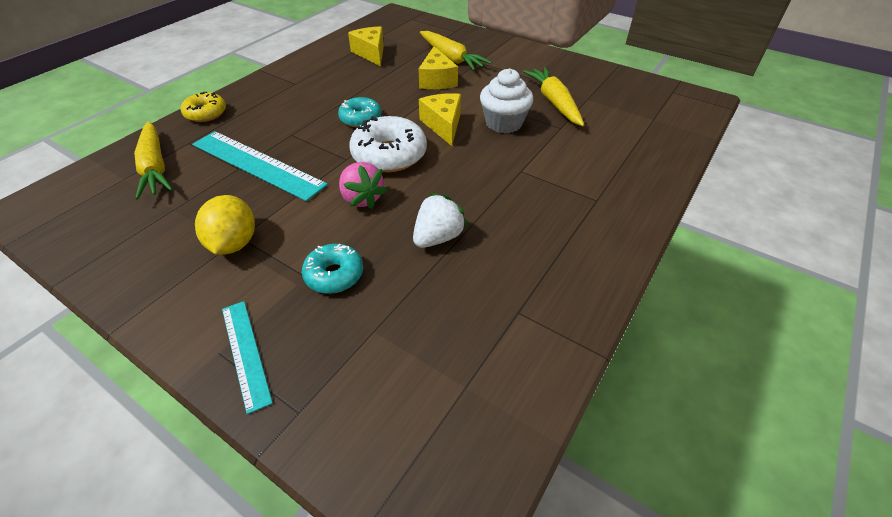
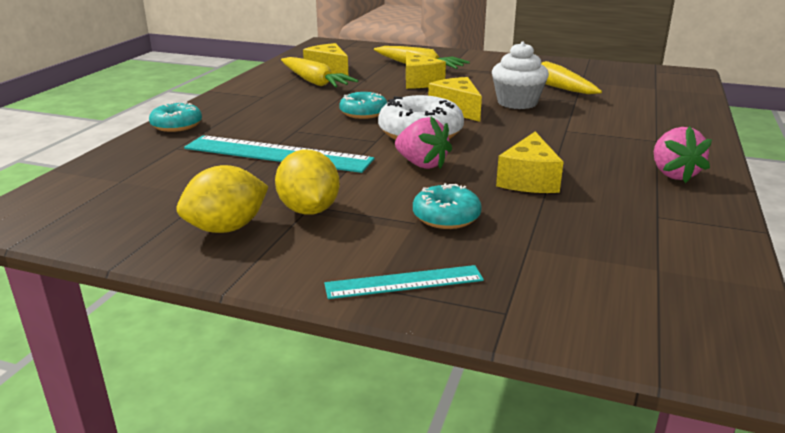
camera: 15 degrees left, 20 degrees down
yellow carrot [134,122,173,199] -> yellow carrot moved to [281,57,358,87]
yellow donut [181,92,226,122] -> turquoise donut [149,102,202,132]
turquoise ruler [222,301,273,414] -> turquoise ruler turned 60 degrees counterclockwise [324,265,484,299]
white strawberry [413,193,467,248] -> yellow cheese [496,132,563,193]
none -> yellow lemon [176,165,269,233]
none -> pink strawberry [654,126,712,183]

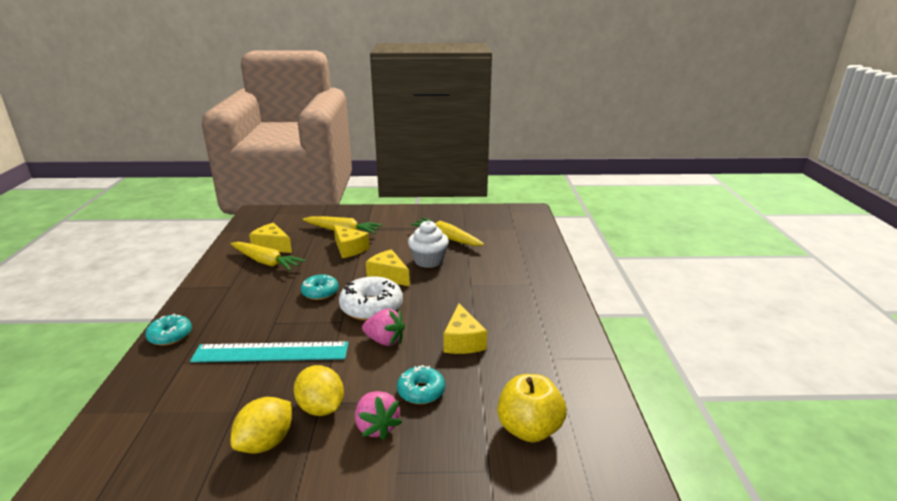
camera: 20 degrees left, 0 degrees up
turquoise ruler [324,265,484,299] -> none
pink strawberry [654,126,712,183] -> pink strawberry moved to [355,391,402,440]
none -> yellow apple [497,374,567,443]

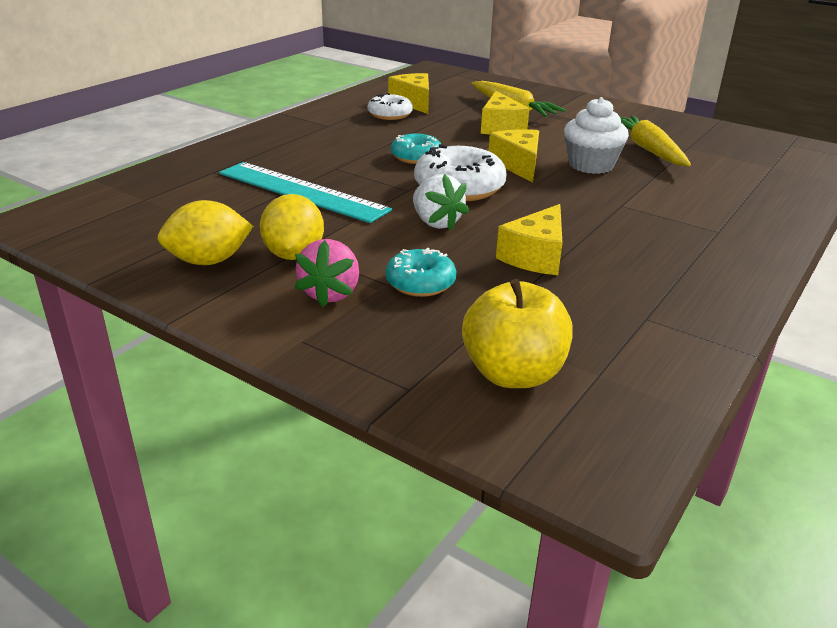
camera: 35 degrees right, 5 degrees up
turquoise donut [145,314,192,346] -> none
yellow carrot [231,242,306,271] -> white donut [368,93,413,120]
pink strawberry [362,309,405,346] -> white strawberry [413,174,469,231]

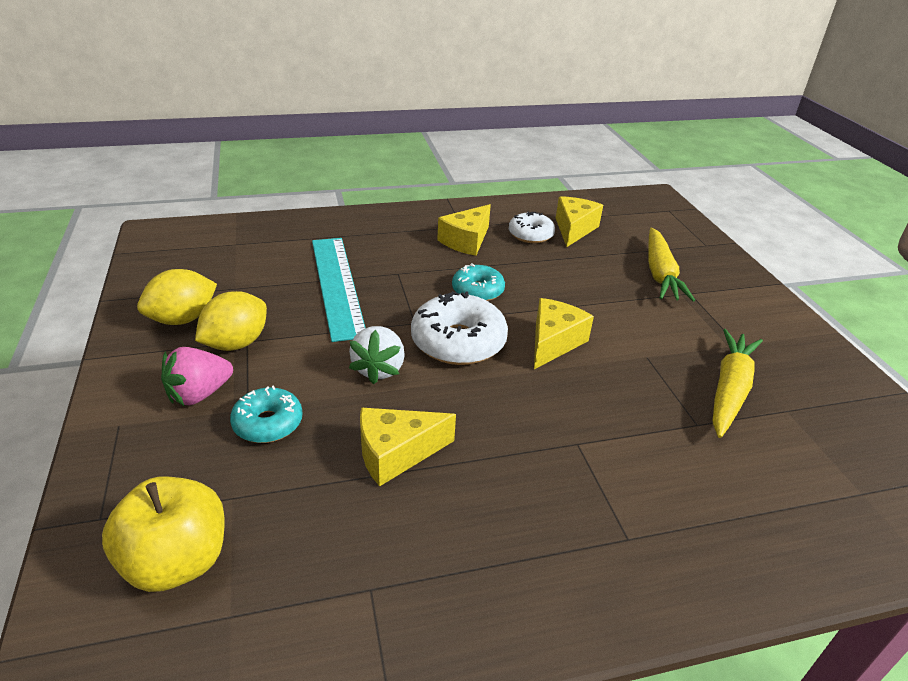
camera: 40 degrees right, 5 degrees up
yellow lemon [157,200,253,265] -> yellow lemon turned 60 degrees counterclockwise [137,269,217,325]
yellow cheese [481,91,530,134] -> yellow cheese moved to [437,204,491,256]
white cupcake [564,97,629,174] -> none

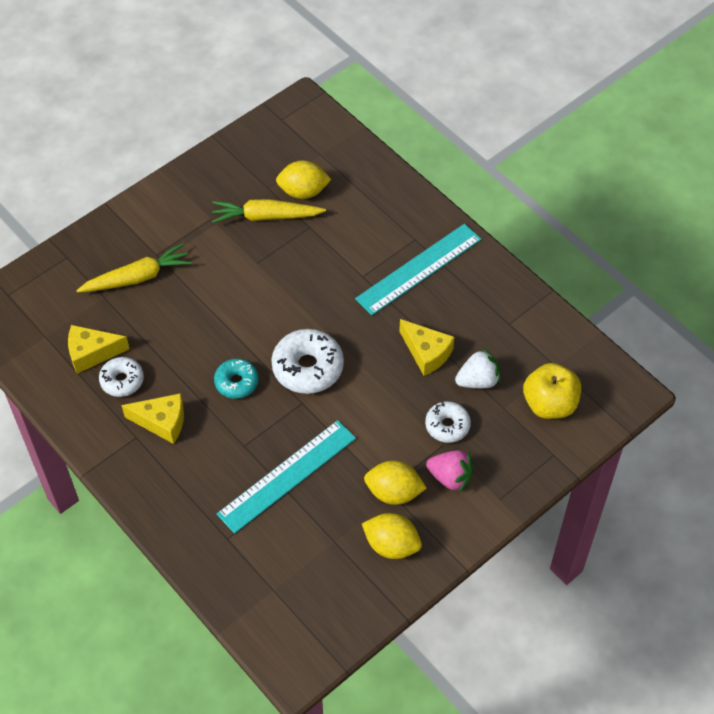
camera: 115 degrees left, 20 degrees up
turquoise donut [230,386,303,443] -> white donut [425,401,471,443]
white strawberry [349,326,405,384] -> white strawberry moved to [455,348,501,388]
yellow cheese [534,298,594,369] -> none
none -> yellow lemon [276,160,331,199]
none -> turquoise ruler [355,224,481,316]

